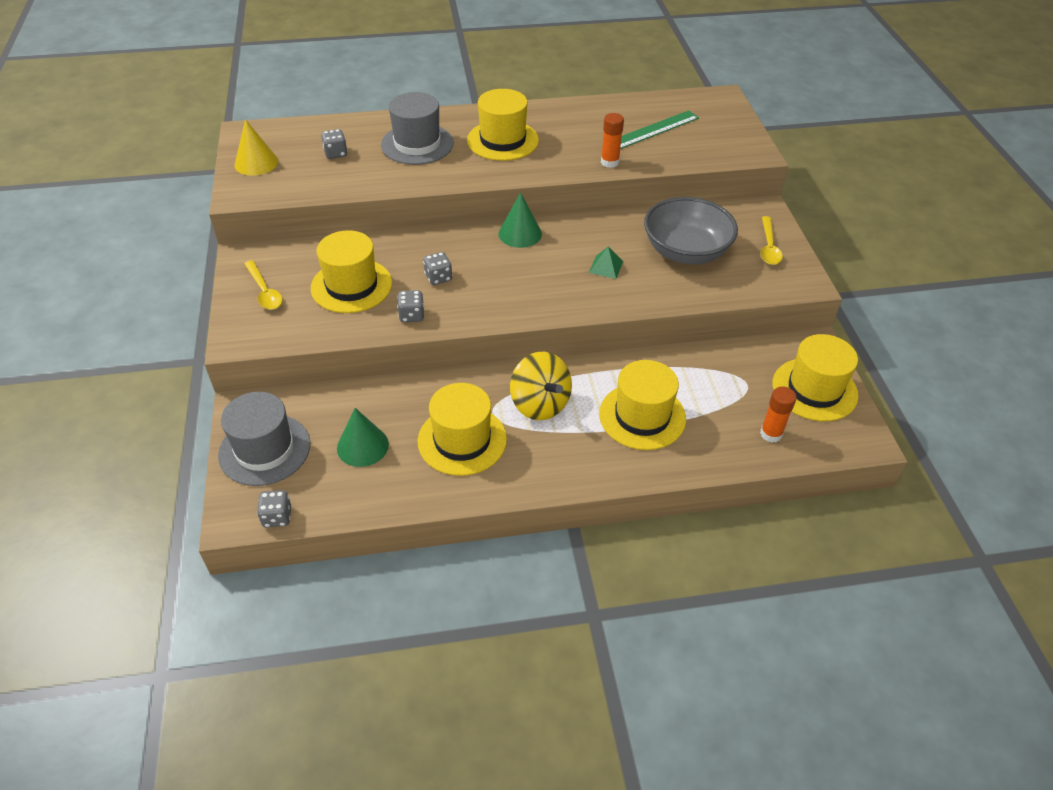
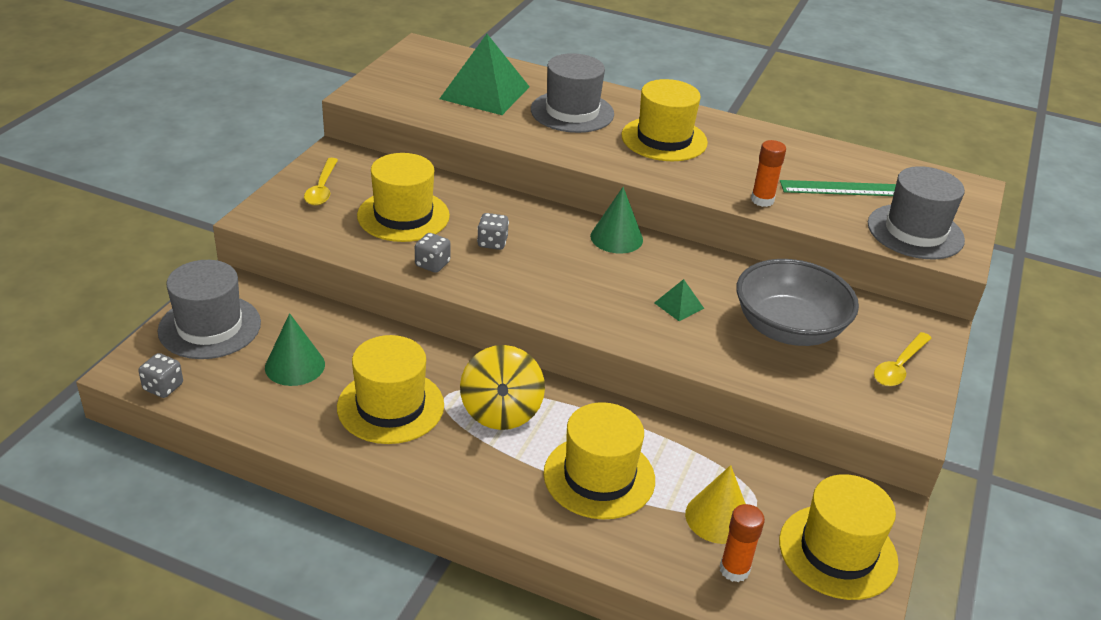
camera: 30 degrees right, 10 degrees down
yellow cone [235,119,278,176] -> yellow cone moved to [685,465,746,544]
grey dice [321,129,348,159] -> green pyramid [439,34,530,115]
none -> grey hat [868,166,965,259]

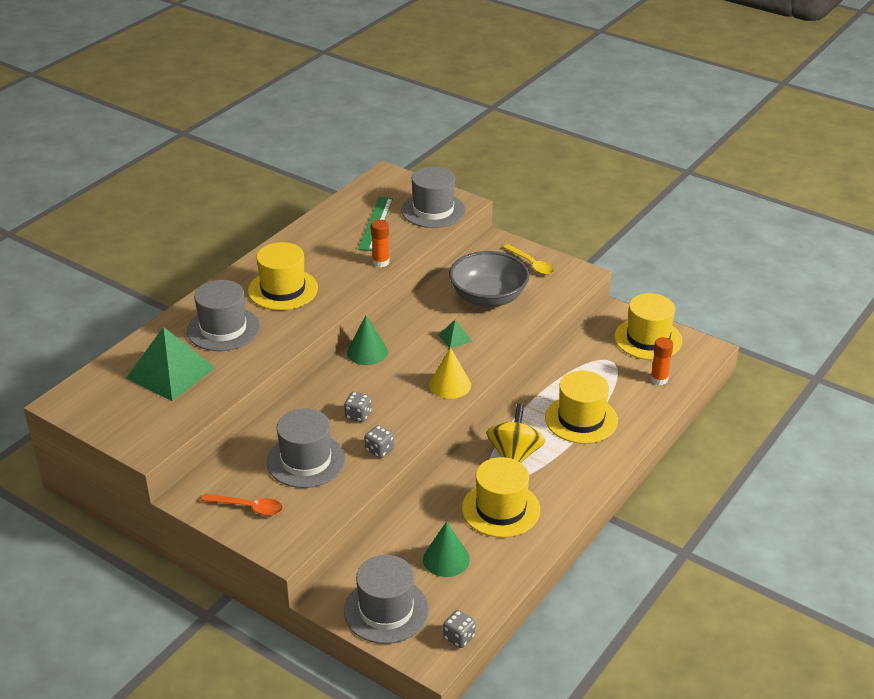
camera: 75 degrees left, 0 degrees up
yellow spoon [304,158,338,206] -> orange spoon [201,494,283,516]
yellow hat [357,153,450,242] -> grey hat [267,408,346,488]
yellow spinning top [460,345,545,430] -> yellow spinning top turned 90 degrees counterclockwise [486,404,545,463]
yellow cone [685,465,746,544] -> yellow cone moved to [429,347,471,399]

